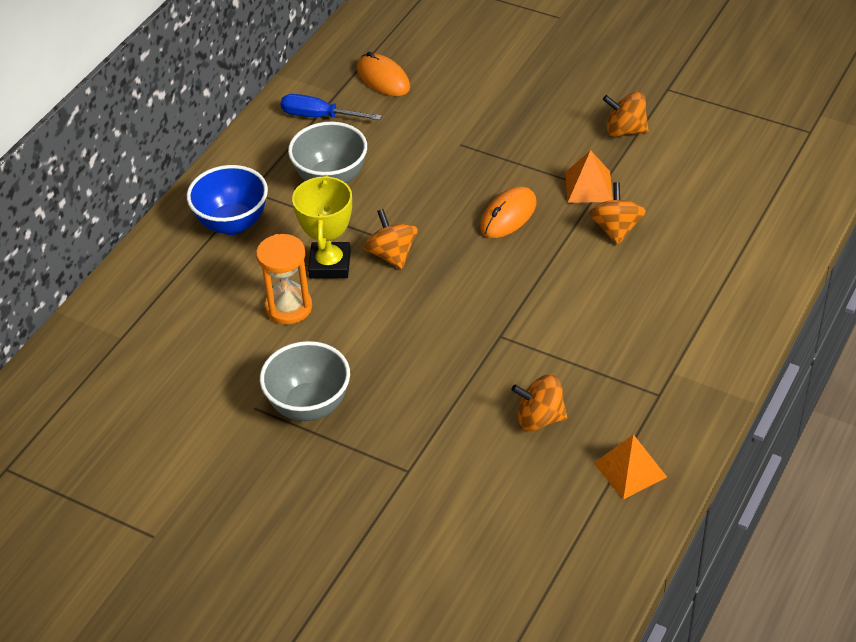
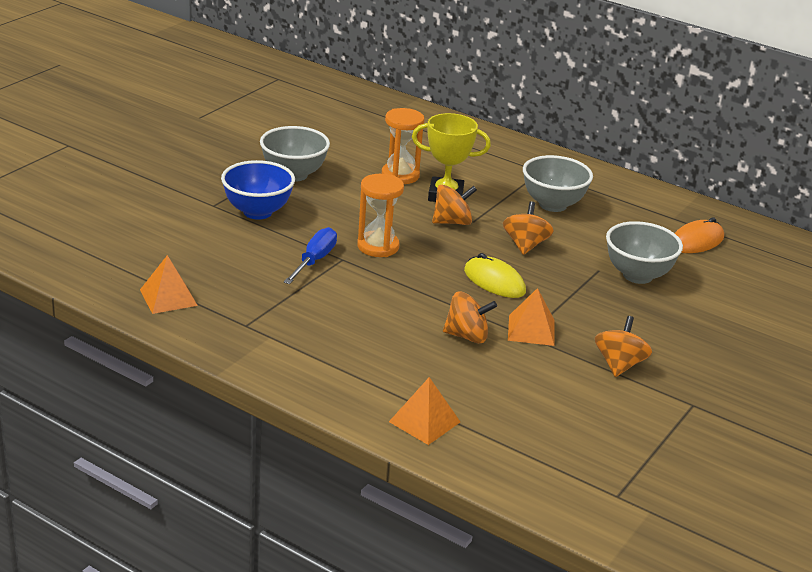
camera: 90 degrees right, 15 degrees down
blue bowl [187,165,268,235] -> blue bowl moved to [221,160,295,220]
blue screwdriver [281,94,382,120] -> blue screwdriver moved to [284,227,337,284]
orange mouse [480,187,537,238] -> yellow mouse [464,253,526,298]
orange spinning top [511,374,567,431] -> orange spinning top moved to [503,201,554,255]
none -> orange hourglass [357,174,404,257]
none -> orange pyramid [389,377,460,445]
none -> grey bowl [606,221,683,284]

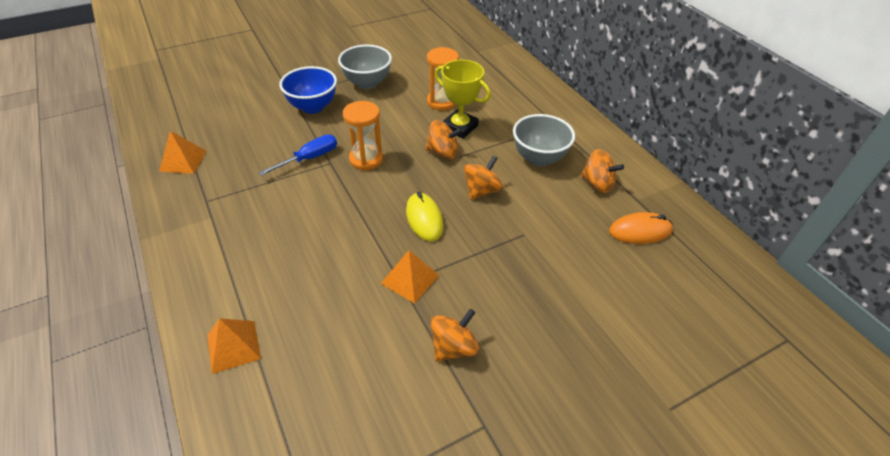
camera: 30 degrees right, 15 degrees up
orange spinning top [443,292,497,343] -> orange spinning top moved to [581,149,624,193]
grey bowl [606,221,683,284] -> none

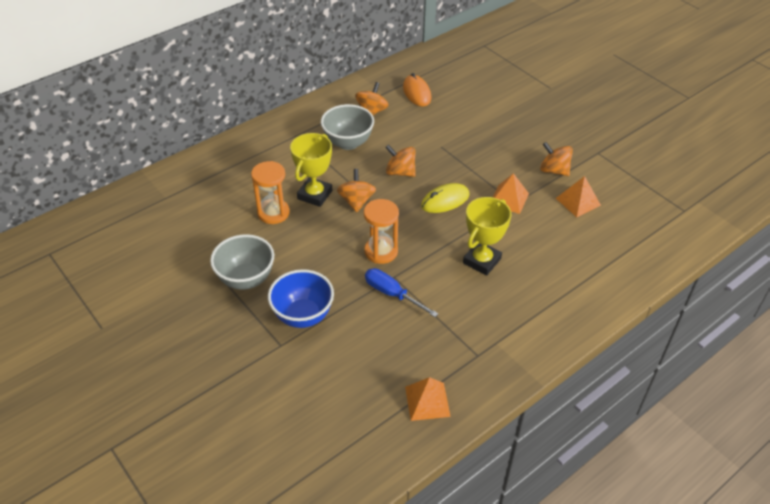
camera: 100 degrees left, 0 degrees up
orange pyramid [208,318,261,374] -> orange pyramid moved to [556,176,601,217]
none -> yellow trophy [463,197,511,275]

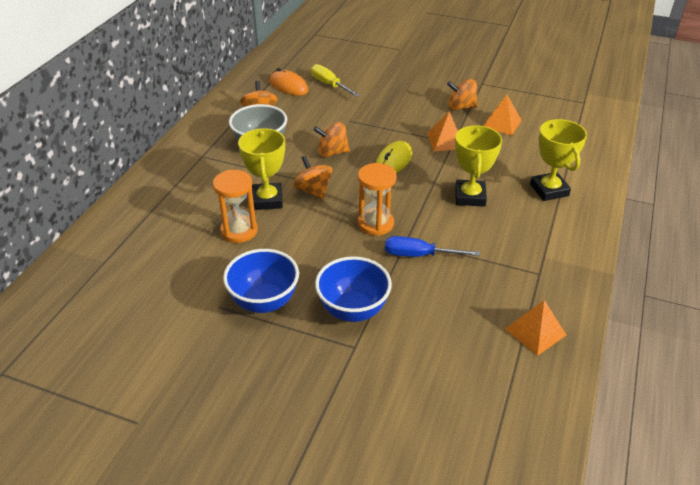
camera: 30 degrees left, 5 degrees down
grey bowl [210,234,274,290] -> blue bowl [223,249,299,313]
none -> yellow screwdriver [311,64,360,97]
none -> yellow trophy [530,119,587,201]

